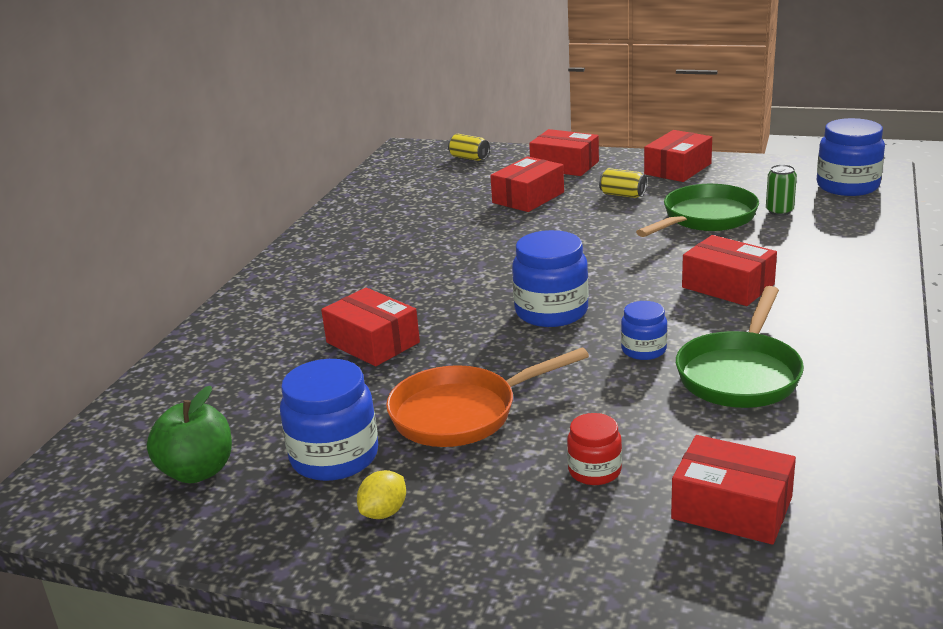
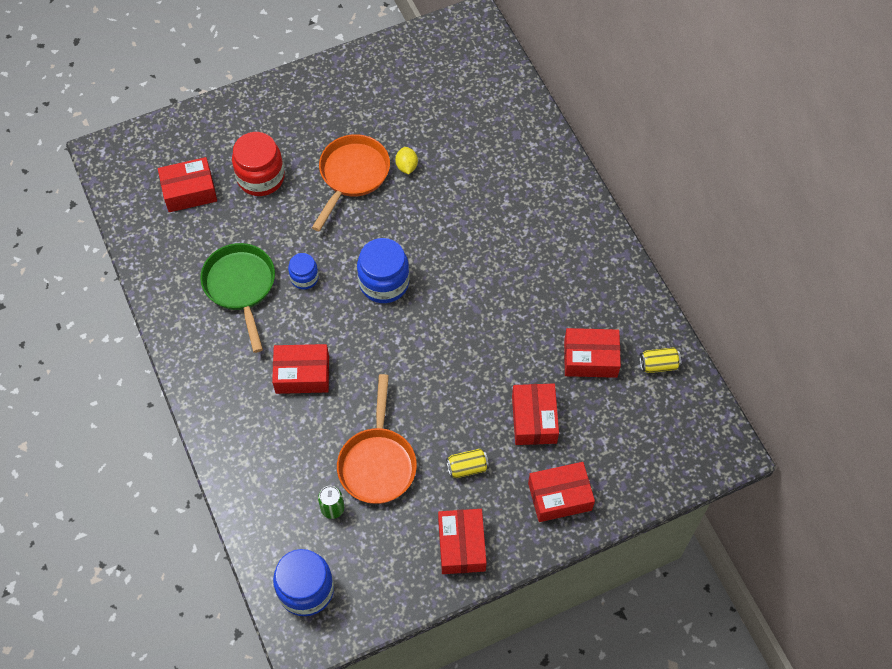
camera: 135 degrees right, 35 degrees up
green apple [147,386,232,484] -> none
blue jar [280,359,378,481] -> none
red box [321,287,420,366] -> red box moved to [564,328,621,378]
yellow lemon [357,470,406,519] -> yellow lemon moved to [395,147,418,174]
yellow can [448,134,490,161] -> yellow can moved to [640,347,681,373]
red jar [567,413,622,485] -> red jar [232,132,285,196], size x1.77
green pan [636,184,759,237] -> orange pan [337,374,417,504]

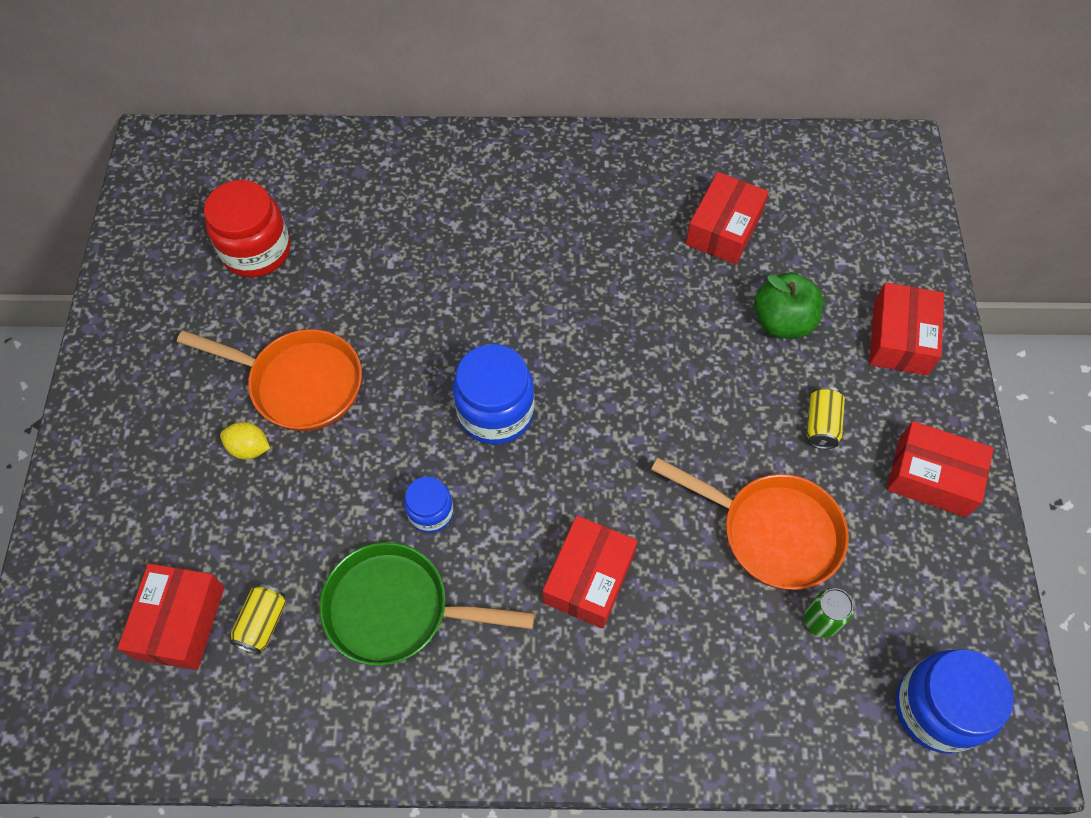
camera: 65 degrees left, 0 degrees up
red jar [232,132,285,196] -> red jar moved to [204,180,291,277]
orange pan [312,134,390,231] -> orange pan turned 150 degrees clockwise [177,329,362,431]
yellow lemon [395,147,418,174] -> yellow lemon moved to [220,422,270,459]
red box [512,383,559,445] -> green apple [754,272,824,338]
yellow can [640,347,681,373] -> yellow can moved to [230,584,286,654]

